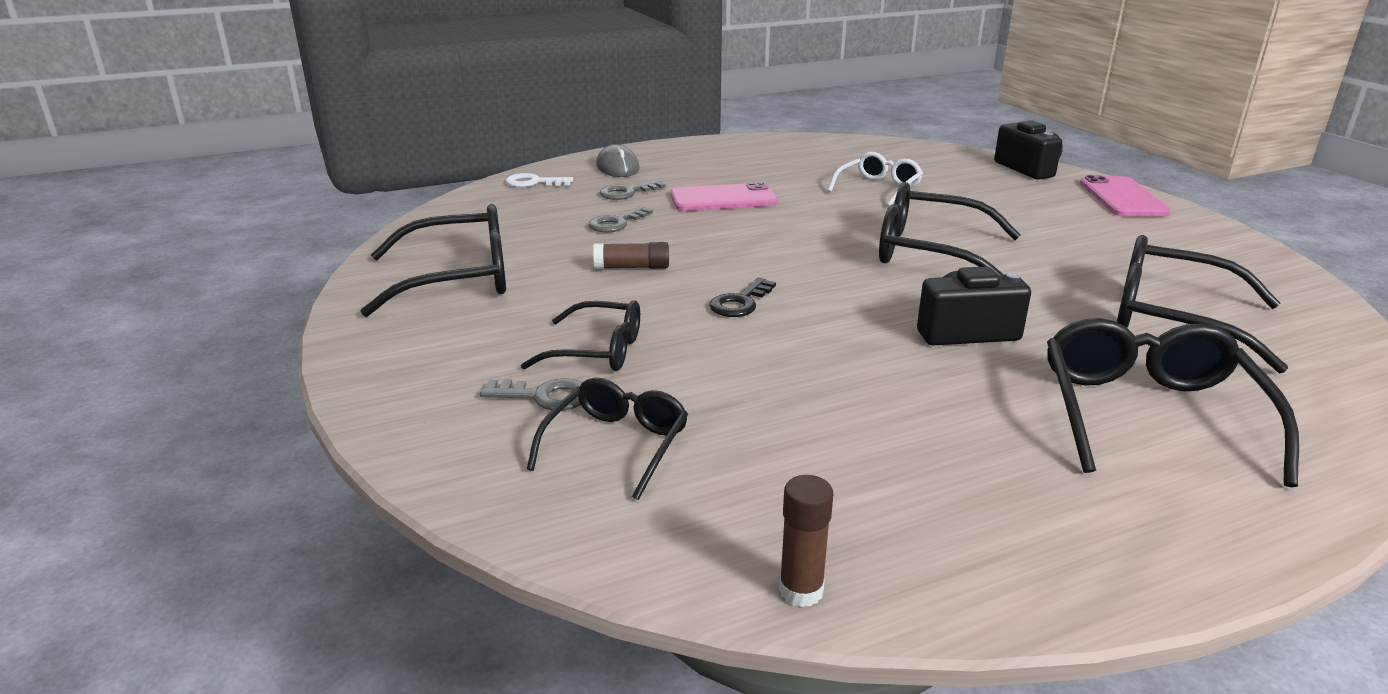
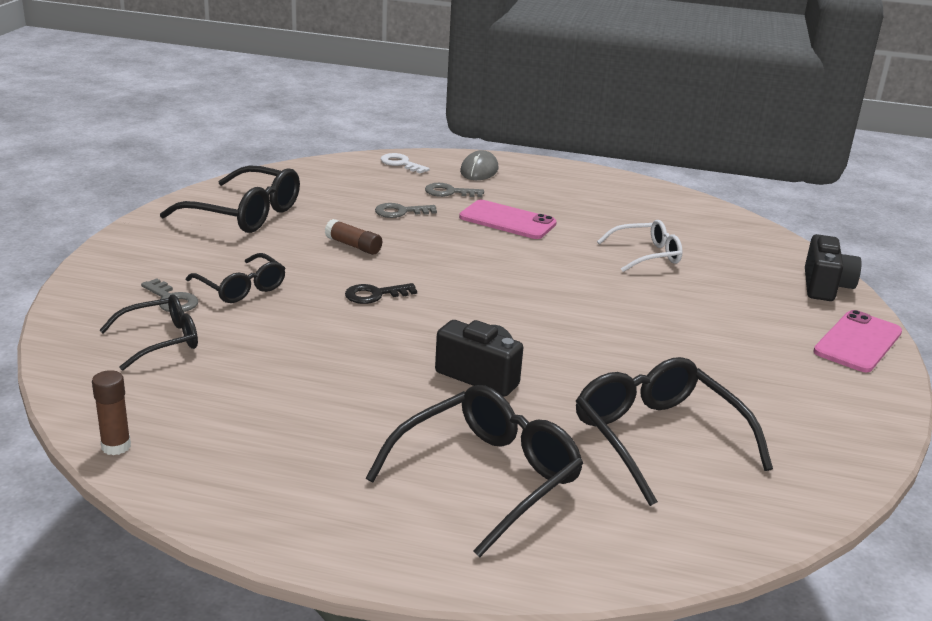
camera: 35 degrees right, 0 degrees up
black glasses [879,182,1020,275] -> none

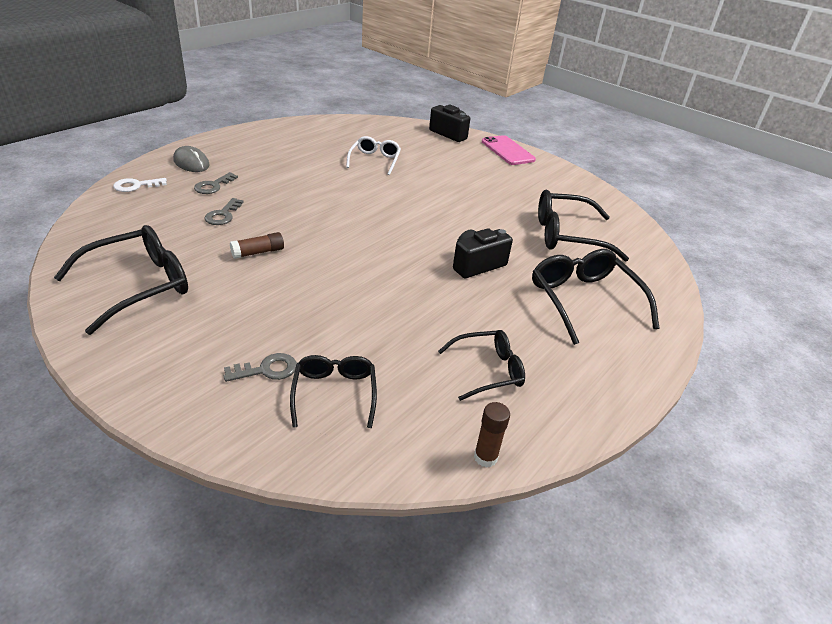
camera: 65 degrees left, 10 degrees up
black glasses [186,253,286,303] -> black glasses moved to [438,330,525,401]
black key [345,283,417,304] -> none
pink phone [459,200,557,239] -> none

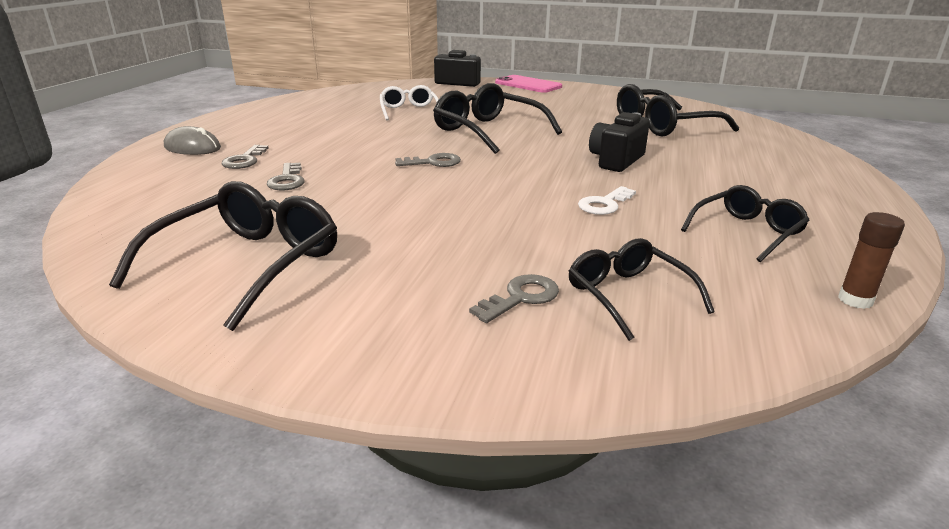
camera: 20 degrees left, 10 degrees down
white key [113,178,167,192] -> white key moved to [578,186,636,215]
brown glue stick [230,232,284,259] -> none
black glasses [532,249,659,345] -> black glasses moved to [433,83,562,154]
none -> grey key [395,153,461,167]

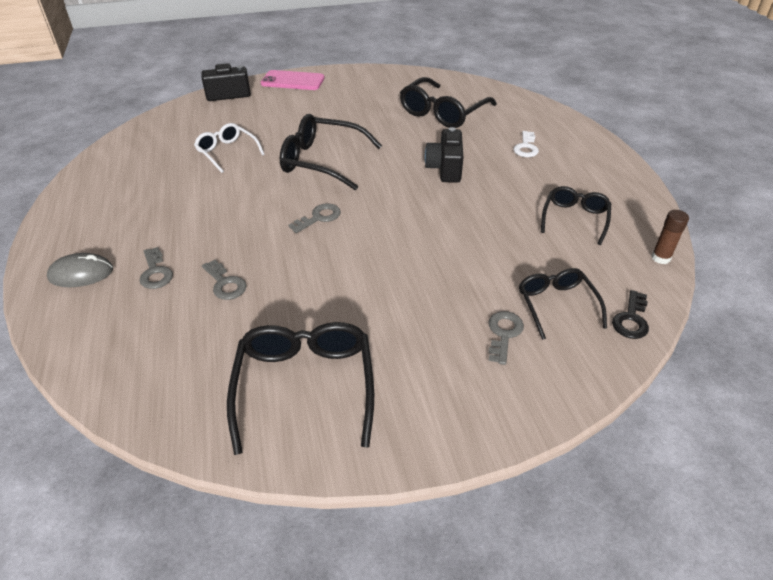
camera: 30 degrees left, 15 degrees up
black glasses [569,238,715,341] -> black glasses turned 45 degrees clockwise [519,268,607,340]
white key [578,186,636,215] -> white key moved to [513,131,539,157]
none -> black key [612,290,649,339]

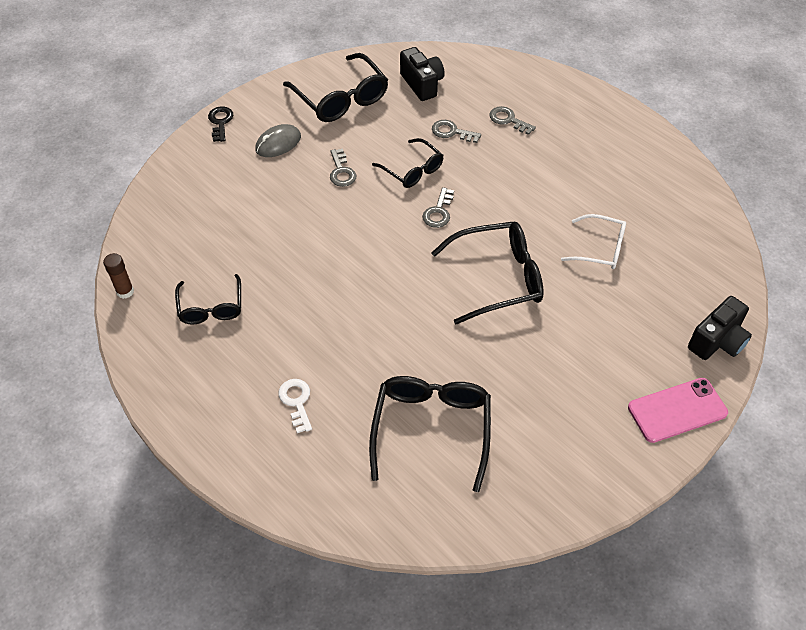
camera: 150 degrees right, 10 degrees up
grey mouse [47,253,113,287] -> grey mouse moved to [255,124,301,157]
black camera [424,127,463,183] -> black camera moved to [400,47,445,101]
grey key [488,311,524,365] -> grey key moved to [330,149,356,187]
black glasses [519,268,607,340] -> black glasses moved to [372,138,444,188]
black key [612,290,649,339] -> black key moved to [208,107,233,142]

